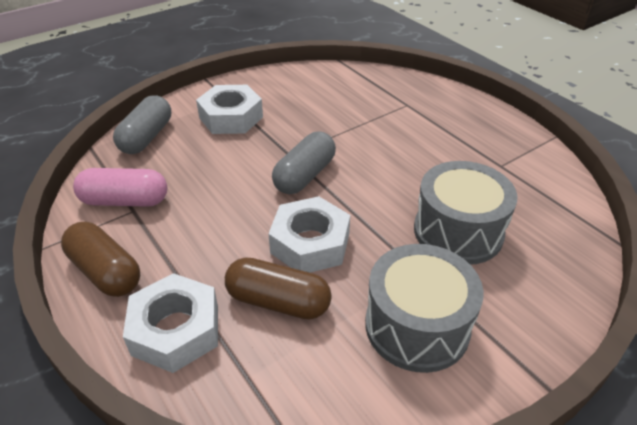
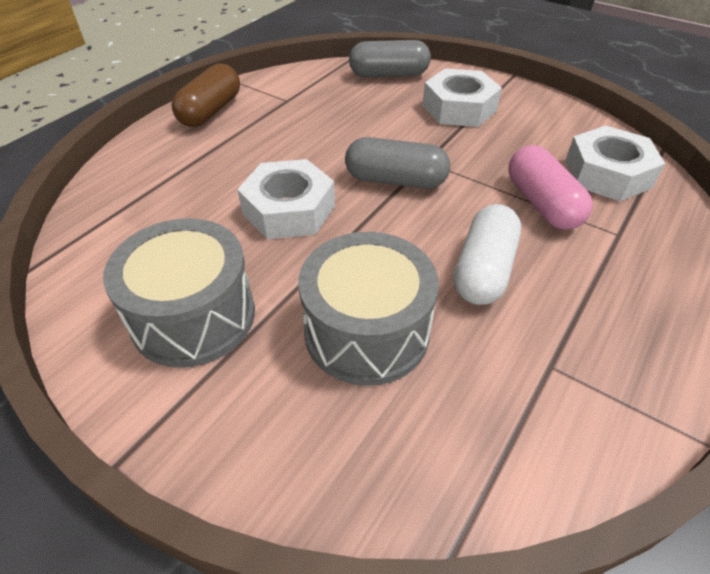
camera: 70 degrees right, 5 degrees up
pink capsule [73,168,167,207] -> pink capsule moved to [508,145,593,230]
white nut [123,273,218,373] -> white nut moved to [565,126,665,201]
brown capsule [225,258,332,320] -> none
none -> white capsule [454,204,521,305]

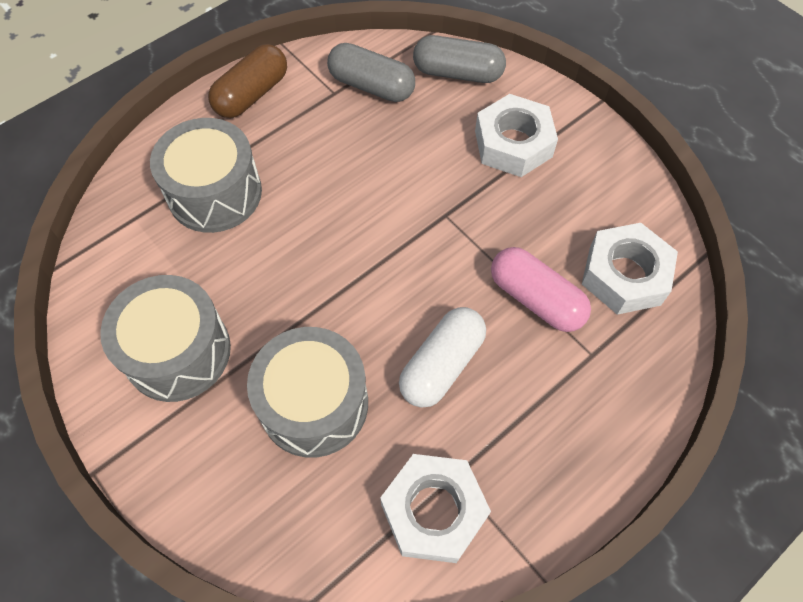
camera: 15 degrees right, 15 degrees up
white nut [237,159,335,239] -> white nut moved to [380,454,491,563]
grey capsule [345,137,450,189] -> grey capsule moved to [327,43,415,102]
pink capsule [508,145,593,230] -> pink capsule turned 45 degrees counterclockwise [491,247,591,332]
none -> grey drum [150,118,262,233]

